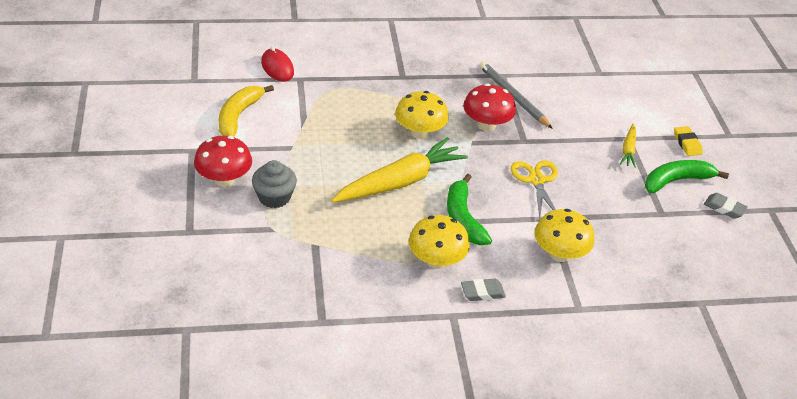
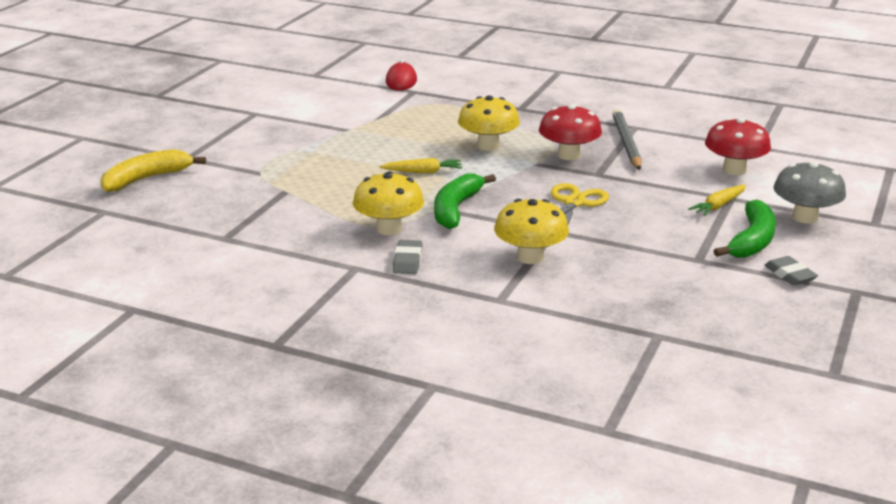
camera: 35 degrees right, 15 degrees down
red mushroom [194,136,252,187] -> red mushroom moved to [705,118,771,175]
yellow banana [219,85,274,137] -> yellow banana moved to [100,149,206,192]
grey cupcake [252,160,297,208] -> none
yellow carrot [331,138,468,202] -> yellow carrot [380,158,462,173], size x0.47
grey eraser [461,278,506,301] -> grey eraser turned 75 degrees clockwise [393,240,423,274]
green banana [645,160,729,193] -> green banana turned 105 degrees clockwise [714,200,776,258]
yellow eraser [674,126,703,156] -> grey mushroom [773,161,846,223]

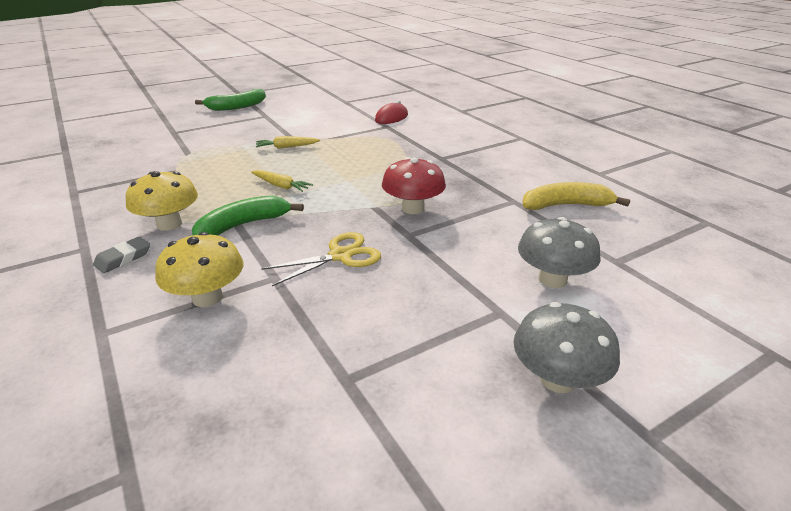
camera: 35 degrees right, 5 degrees up
yellow banana [100,149,206,192] -> yellow banana moved to [522,182,630,210]
yellow mushroom [458,95,520,151] -> none
grey pencil [612,109,642,170] -> none
yellow carrot [688,185,746,216] -> yellow carrot moved to [256,136,320,149]
red mushroom [705,118,771,175] -> grey mushroom [518,217,600,288]
green banana [714,200,776,258] -> green banana moved to [195,89,266,111]
grey eraser [764,256,818,285] -> none

